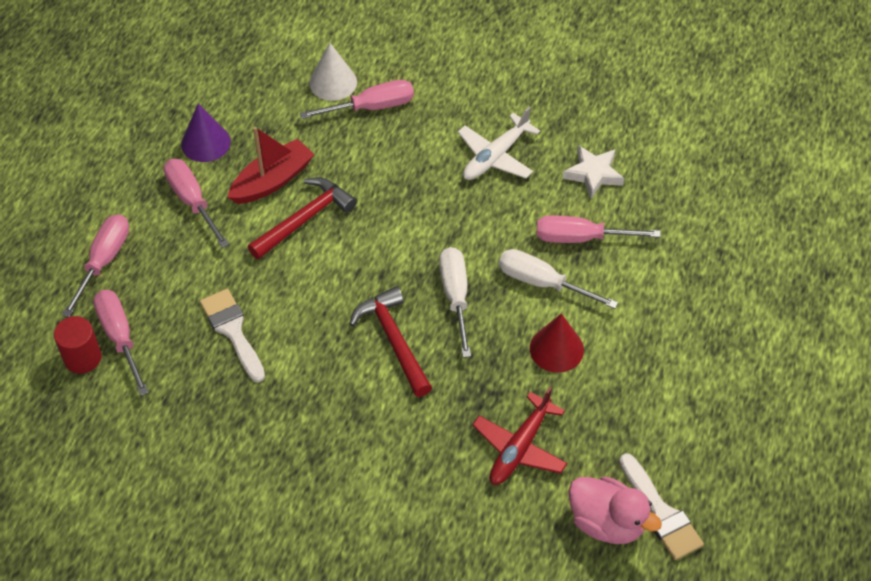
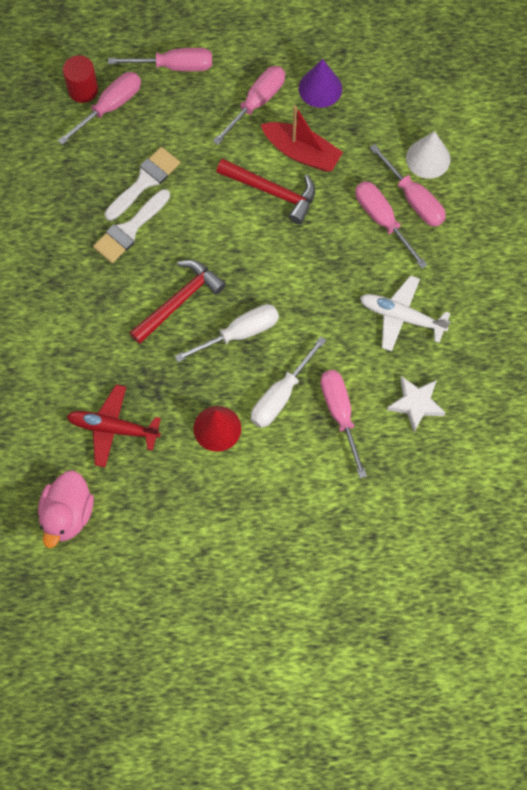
camera: 70 degrees right, 15 degrees up
white screwdriver [499,249,618,309] -> white screwdriver turned 150 degrees counterclockwise [251,337,327,428]
white brush [619,453,704,560] -> white brush moved to [93,189,170,263]
none -> pink screwdriver [355,181,427,268]

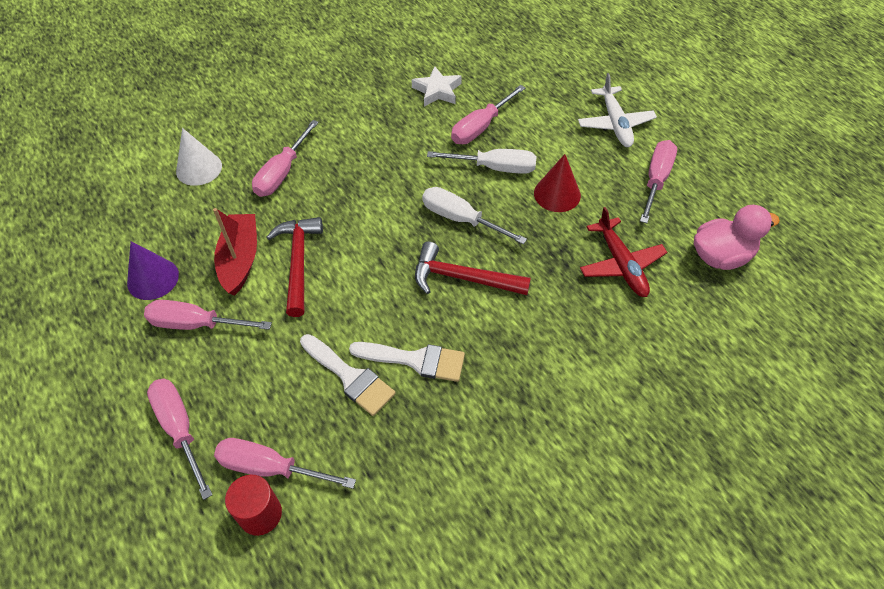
camera: 120 degrees left, 15 degrees down
white brush [104,147,180,221] -> white brush turned 150 degrees counterclockwise [300,334,396,416]
white plane [360,275,451,351] -> white plane moved to [578,73,657,147]
pink screwdriver [370,144,446,227] -> pink screwdriver moved to [640,140,677,223]

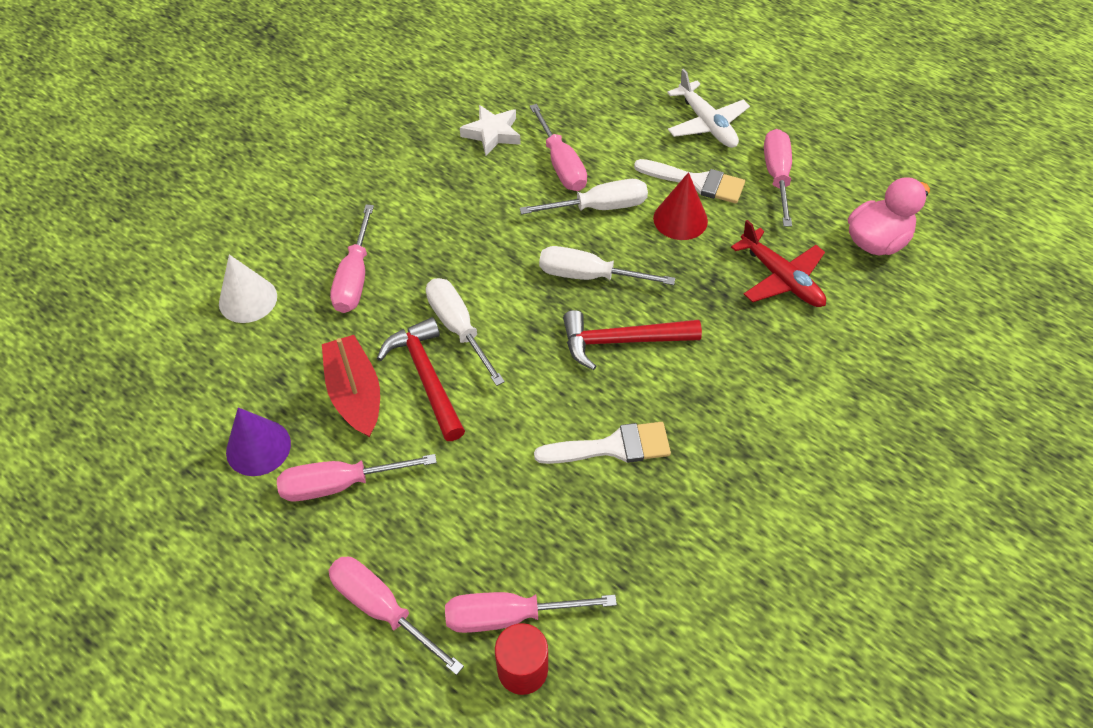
camera: 20 degrees left, 0 degrees up
white brush [300,334,396,416] -> white brush moved to [634,159,745,203]
pink screwdriver [451,85,525,144] -> pink screwdriver turned 45 degrees counterclockwise [530,104,587,191]
none -> white screwdriver [426,278,505,386]

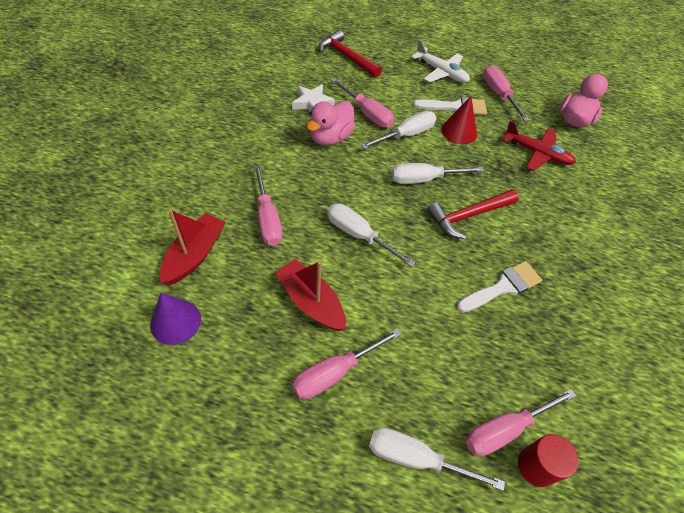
camera: 25 degrees left, 0 degrees up
white cone [219,254,277,323] -> red boat [160,209,225,285]
purple cone [226,407,291,476] -> purple cone moved to [150,293,201,345]
pink screwdriver [328,557,464,675] -> white screwdriver [369,428,505,491]
red hammer [377,317,465,441] -> red hammer moved to [319,30,382,78]
none -> pink duck [307,101,355,146]

